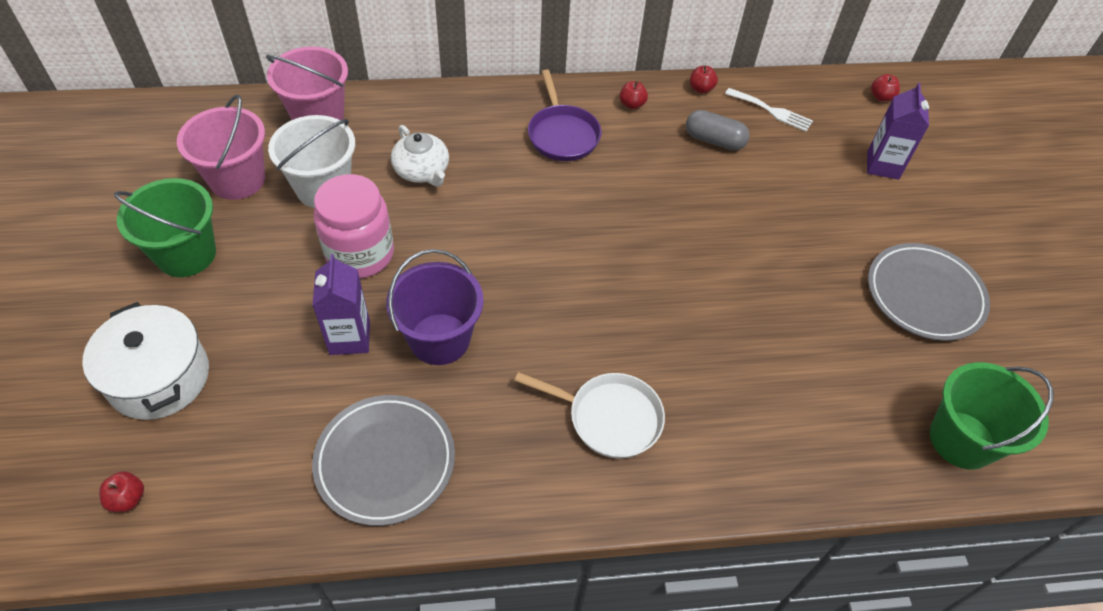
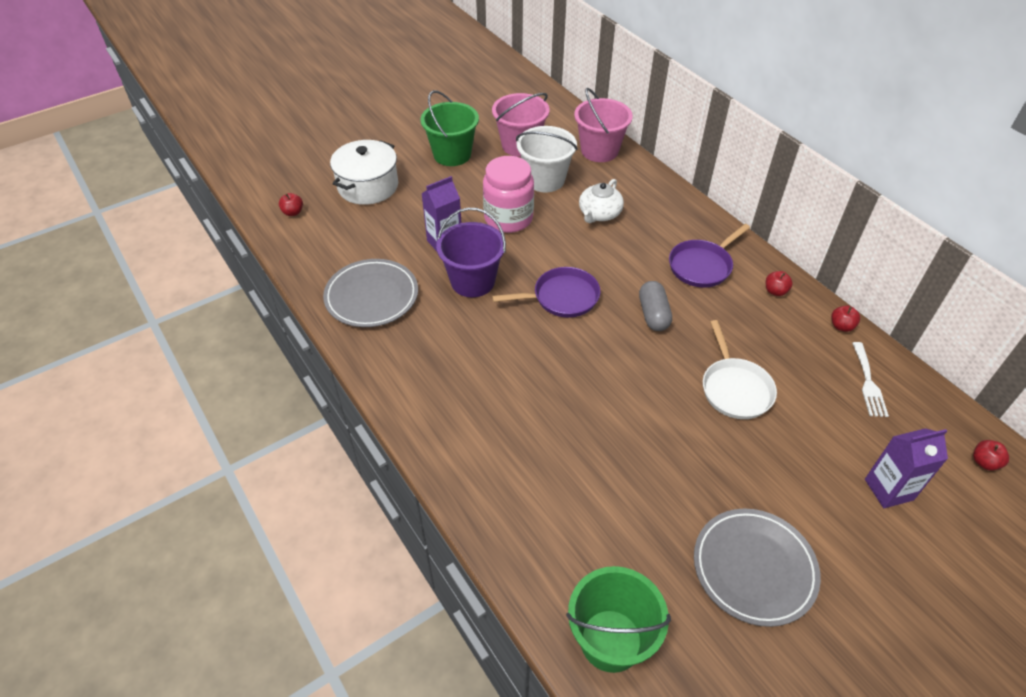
camera: 65 degrees right, 5 degrees down
white pan [515,372,665,458] -> white pan moved to [703,320,777,419]
grey capsule [686,110,750,151] -> grey capsule moved to [639,281,672,331]
none -> purple pan [492,267,600,318]

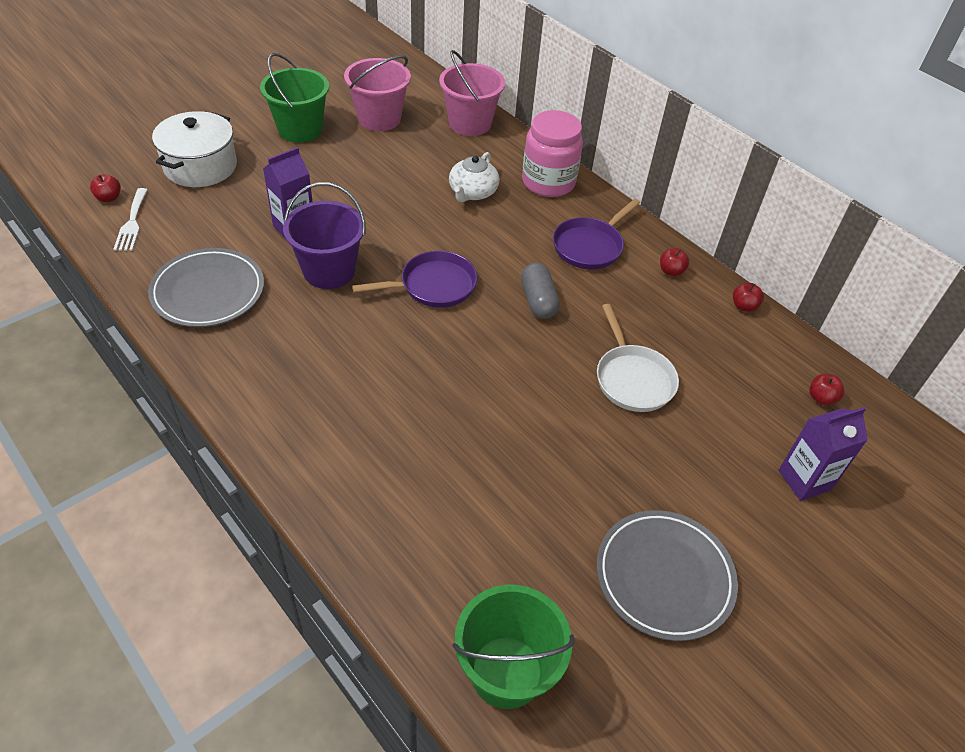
camera: 10 degrees left, 0 degrees up
pink jar [483,156,534,233] -> pink jar moved to [522,110,583,197]
white bucket [516,126,578,192] -> none
white fork [852,342,889,417] -> white fork moved to [113,188,148,251]
red apple [973,440,1009,471] -> red apple moved to [809,374,844,405]

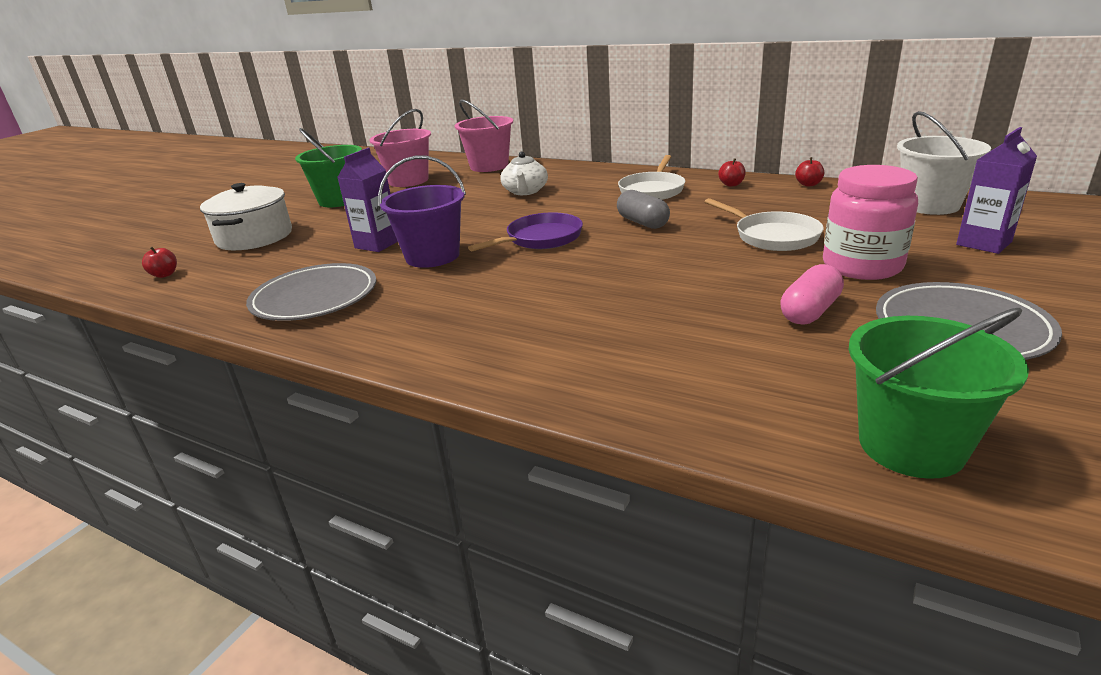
camera: 15 degrees left, 20 degrees down
white fork [113,188,148,251] -> none
pink jar [522,110,583,197] -> pink jar moved to [823,165,918,280]
purple pan [553,199,640,269] -> white pan [618,155,685,200]
red apple [809,374,844,405] -> white bucket [897,111,991,215]
none -> pink capsule [780,264,844,325]

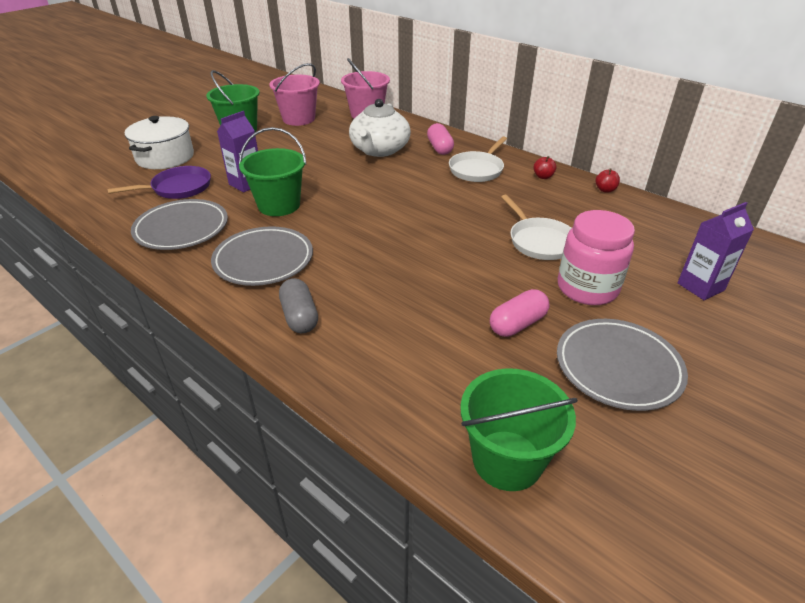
camera: 10 degrees right, 10 degrees up
red apple [142,247,177,278] -> none
purple bucket [378,156,466,268] -> green bucket [239,127,306,216]
purple pan [468,212,583,251] -> purple pan moved to [107,166,211,199]
white teapot [501,152,548,195] -> white teapot [349,99,411,157], size x1.58
grey capsule [617,190,670,229] -> grey capsule moved to [279,278,318,333]
white bucket [897,111,991,215] -> none
none -> grey plate [211,226,313,286]
none -> pink capsule [427,123,454,155]

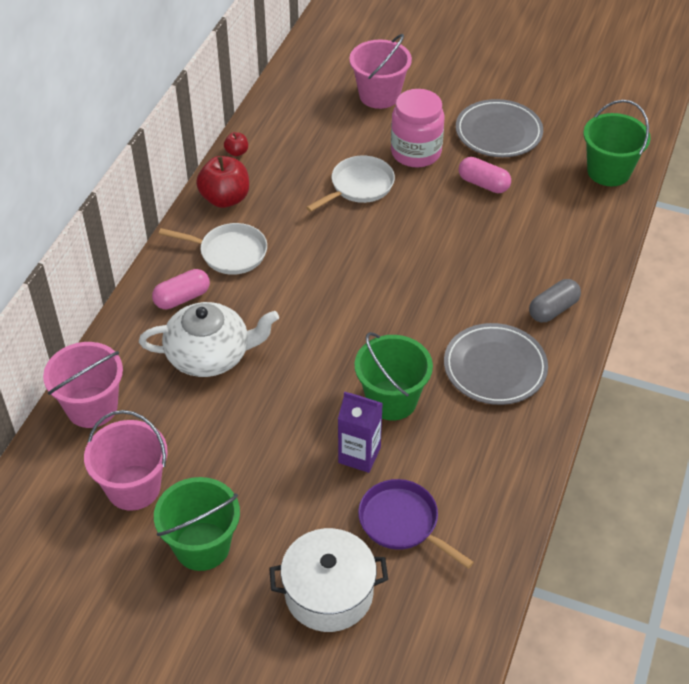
camera: 110 degrees left, 10 degrees up
grey plate [131,199,228,250] -> none
red apple [533,156,556,179] -> red apple [196,156,249,208], size x2.06
purple carton [678,202,754,300] -> pink bucket [349,34,412,109]

